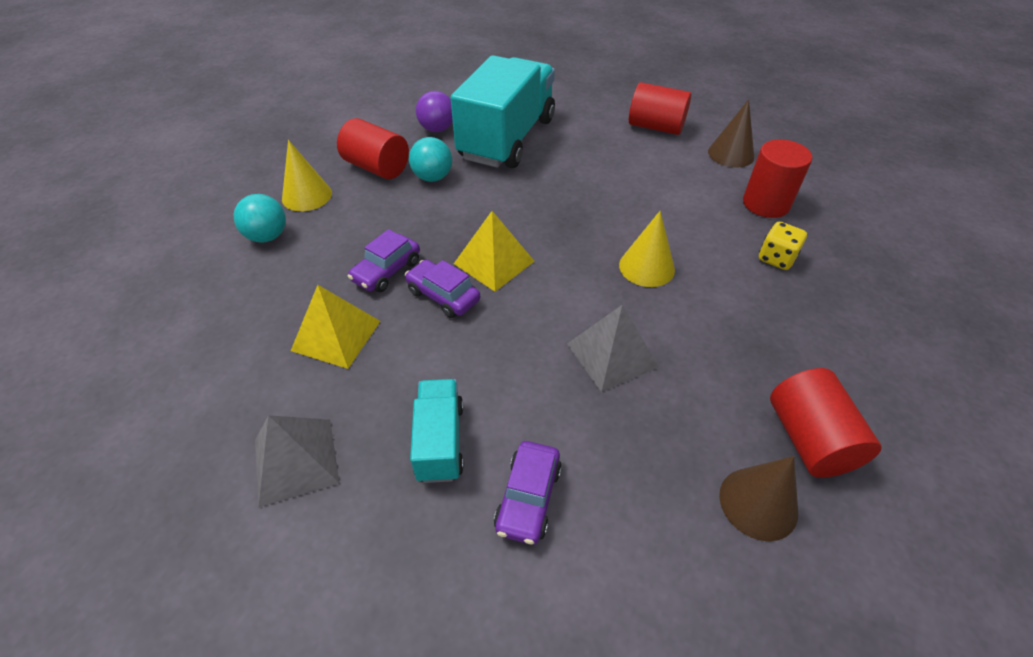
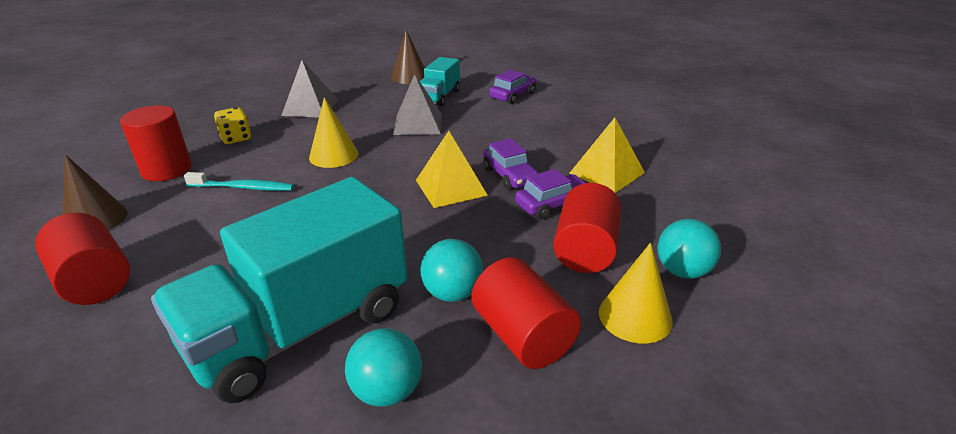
camera: 155 degrees left, 15 degrees down
grey pyramid [255,415,340,508] -> grey pyramid moved to [281,60,338,118]
turquoise truck [410,379,464,483] -> turquoise truck moved to [420,57,460,106]
purple ball [416,91,453,132] -> turquoise ball [345,328,422,407]
red cylinder [770,368,881,478] -> red cylinder moved to [553,183,621,273]
none -> turquoise toothbrush [184,172,294,191]

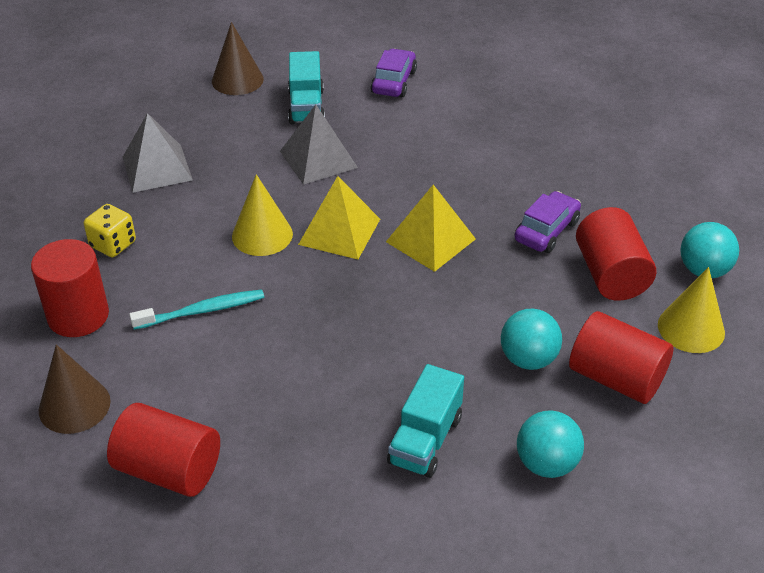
camera: 25 degrees left, 10 degrees up
turquoise truck [151,177,408,403] -> turquoise truck [387,364,464,478], size x0.48
purple car [483,138,539,190] -> none
yellow pyramid [569,118,645,193] -> yellow pyramid moved to [298,176,380,260]

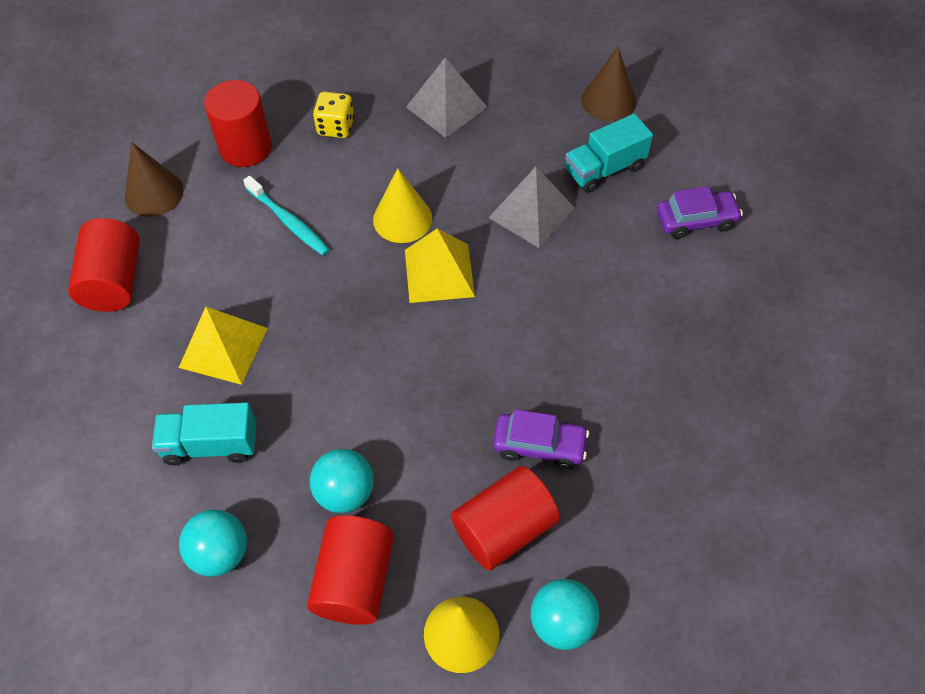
camera: 65 degrees right, 15 degrees up
yellow pyramid [386,185,476,272] -> yellow pyramid moved to [179,307,268,385]

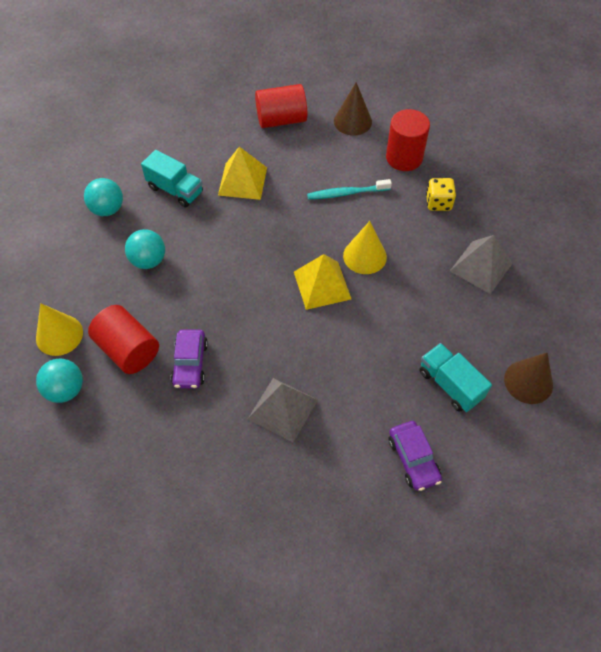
camera: 80 degrees right, 0 degrees up
turquoise truck [152,402,256,466] -> turquoise truck turned 135 degrees clockwise [141,150,203,207]
turquoise toothbrush [243,176,330,256] -> turquoise toothbrush turned 45 degrees clockwise [307,179,392,200]
red cylinder [307,515,394,625] -> none
grey pyramid [489,167,575,248] -> grey pyramid moved to [248,378,318,442]

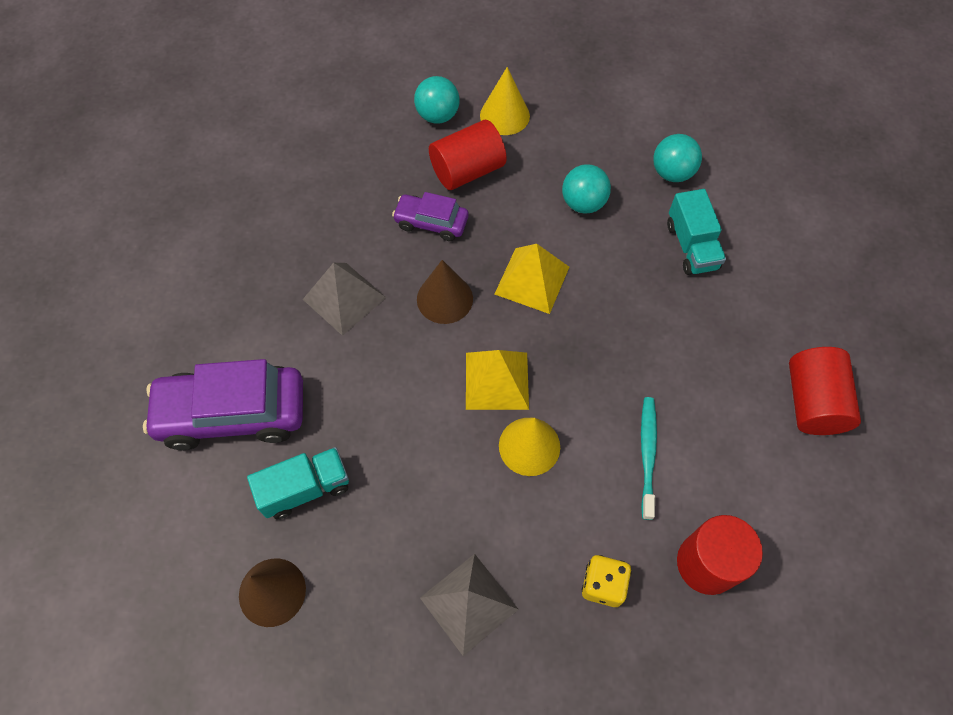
camera: 105 degrees right, 5 degrees up
turquoise truck [141,150,203,207] -> turquoise truck turned 60 degrees counterclockwise [667,189,726,275]
yellow pyramid [218,147,267,200] -> yellow pyramid moved to [495,244,569,314]
brown cone [334,82,372,135] -> brown cone moved to [417,260,473,324]
purple car [389,421,442,491] -> purple car [143,359,303,450], size x1.84

